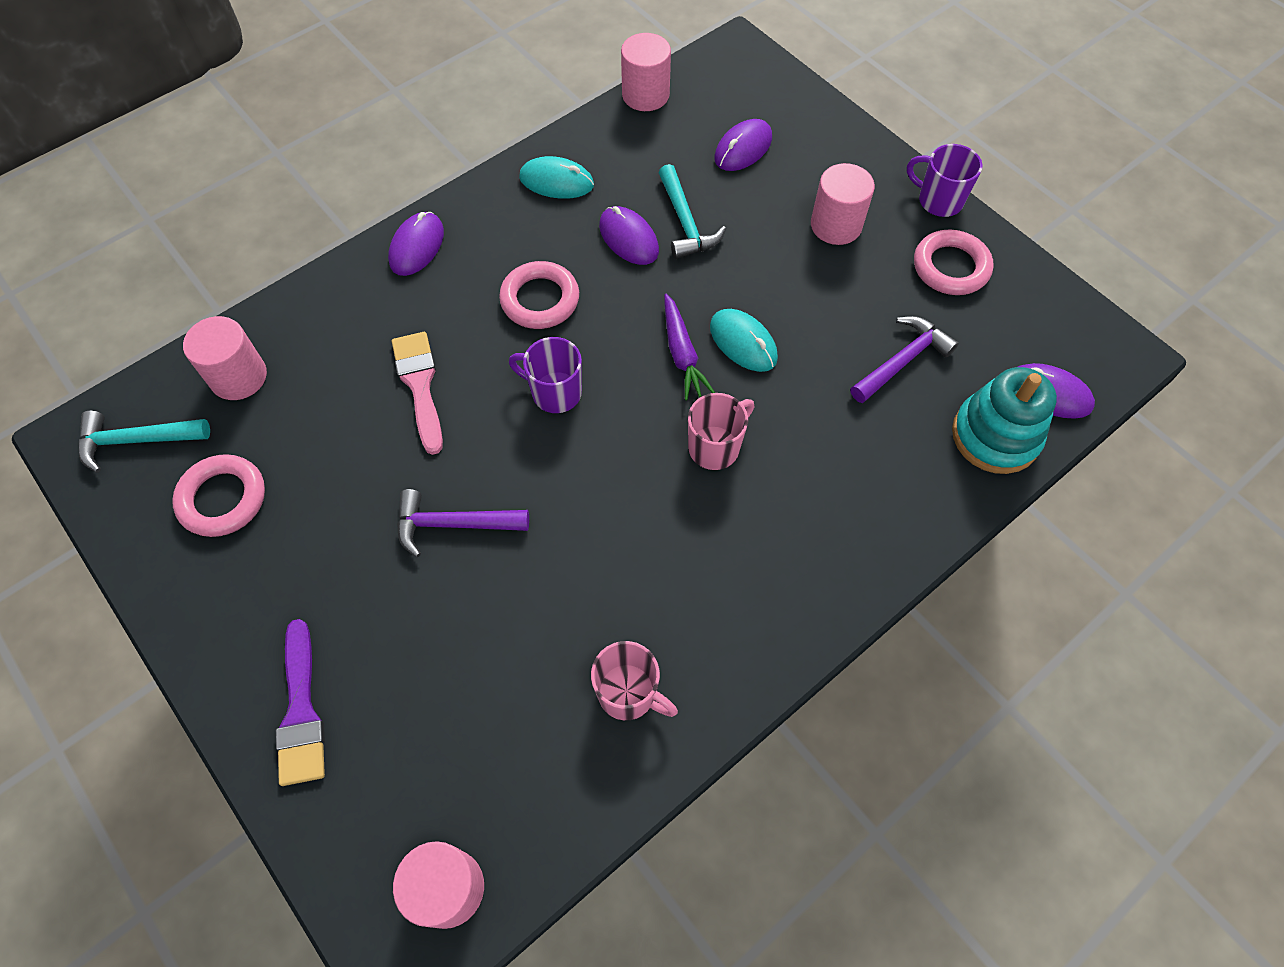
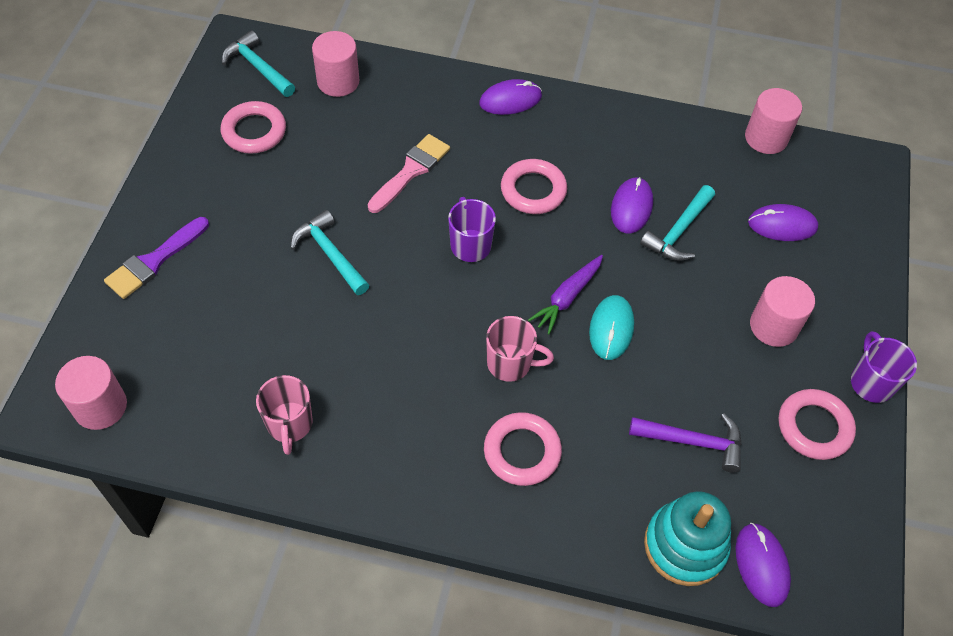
camera: 50 degrees right, 5 degrees down
purple hammer [397,489,529,557] -> turquoise hammer [290,210,369,295]
turquoise mouse [519,156,594,199] -> none
none -> pink ring [484,412,562,486]

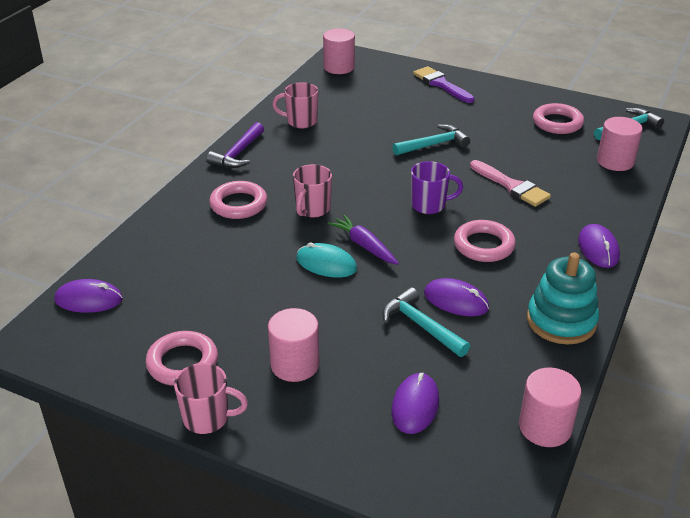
camera: 105 degrees right, 20 degrees down
purple hammer [629,413,742,473] -> purple hammer moved to [206,122,264,168]
turquoise stacking toy [644,491,731,586] -> turquoise stacking toy moved to [527,253,599,345]
purple mug [851,331,917,403] -> pink mug [174,363,248,434]

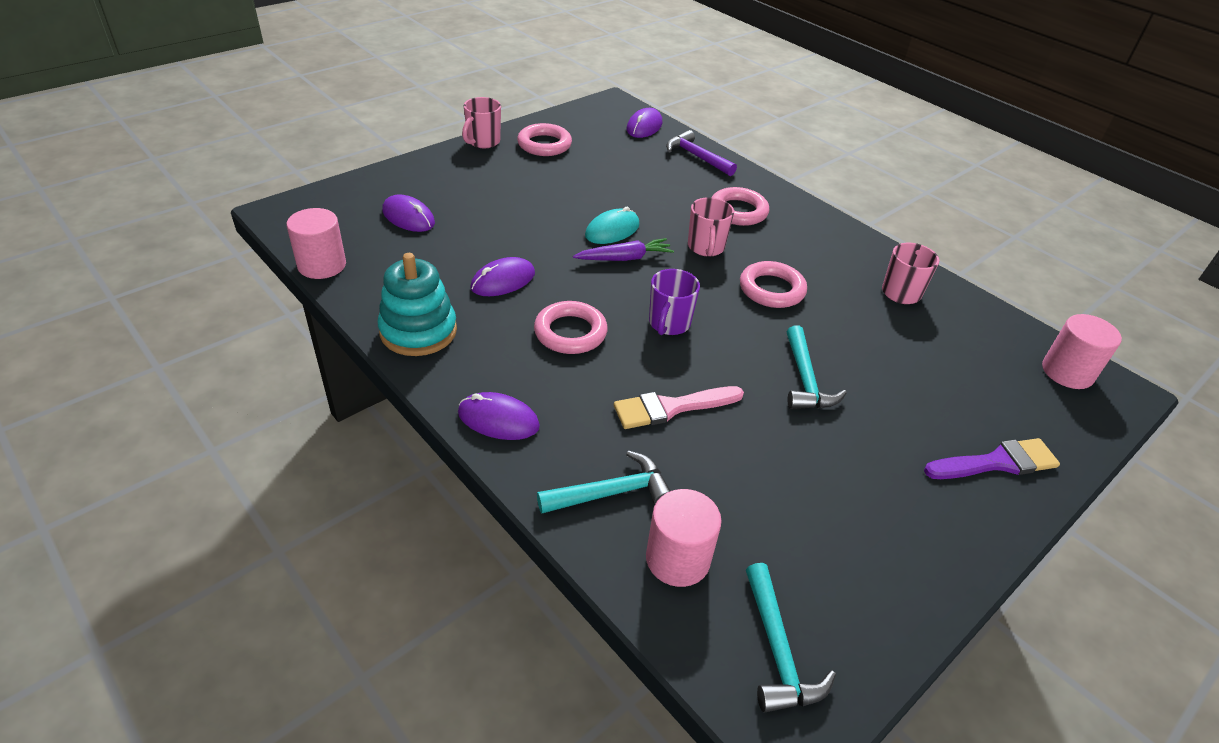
camera: 110 degrees right, 5 degrees up
purple hammer [206,122,264,168] -> purple hammer moved to [666,130,737,176]
pink cylinder [268,308,319,382] -> none
pink mug [293,164,332,218] -> pink mug turned 135 degrees counterclockwise [688,197,734,257]
turquoise hammer [382,287,470,357] -> turquoise hammer moved to [537,450,671,513]
pink ring [533,103,584,134] -> pink ring moved to [740,261,807,308]

